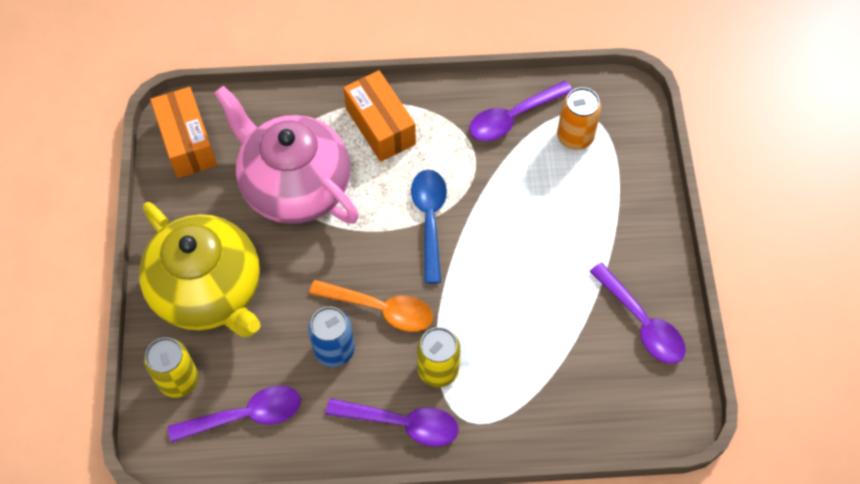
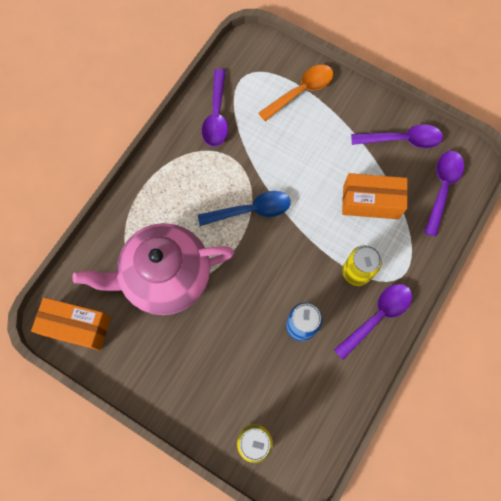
camera: 55 degrees left, 10 degrees up
yellow teapot [139,202,261,337] -> none
purple spoon [168,386,301,442] -> purple spoon moved to [424,151,464,237]
orange spoon [309,280,433,332] -> orange spoon moved to [258,65,333,121]
orange box [343,70,416,162] -> orange box moved to [342,173,408,219]
blue spoon [411,169,447,284] -> blue spoon turned 135 degrees clockwise [198,191,291,226]
orange can [557,87,601,150] -> none

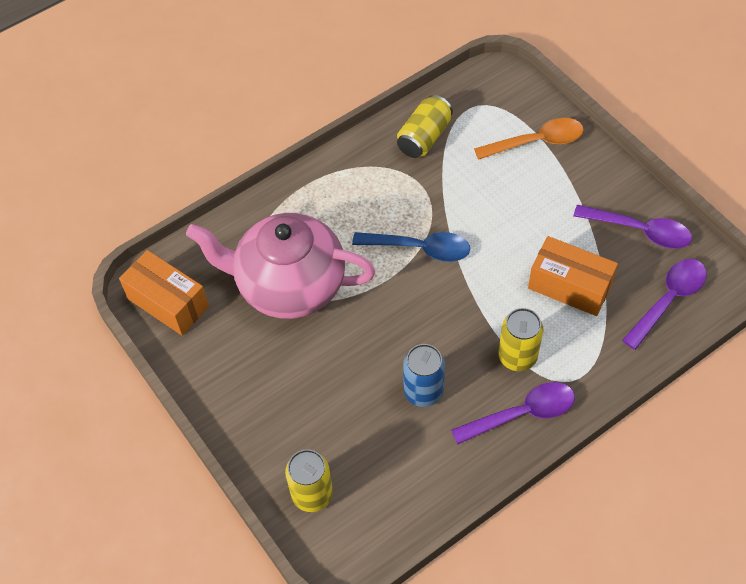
camera: 25 degrees right, 15 degrees down
purple spoon [202,69,228,147] -> yellow can [397,95,453,158]

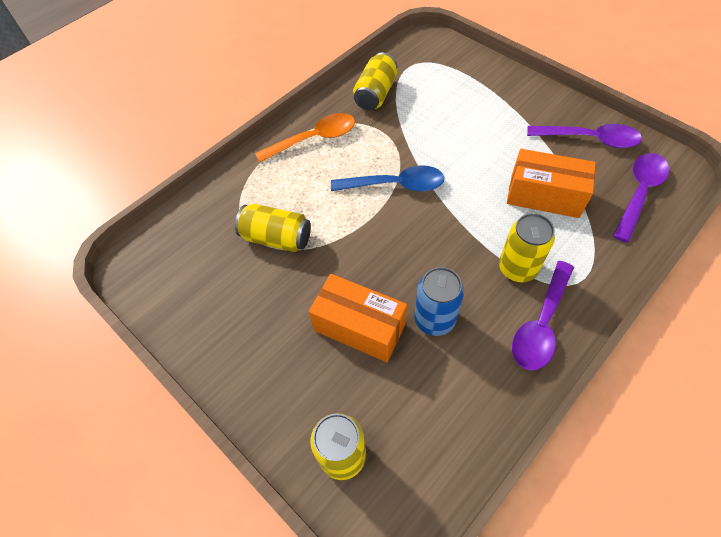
camera: 10 degrees left, 0 degrees up
orange box [119,250,209,336] -> orange box moved to [309,274,407,362]
pink teapot [186,213,375,319] -> yellow can [235,204,311,252]
purple spoon [451,382,575,445] -> purple spoon turned 150 degrees clockwise [512,261,574,370]
orange spoon [474,118,584,160] -> orange spoon moved to [255,113,355,162]

